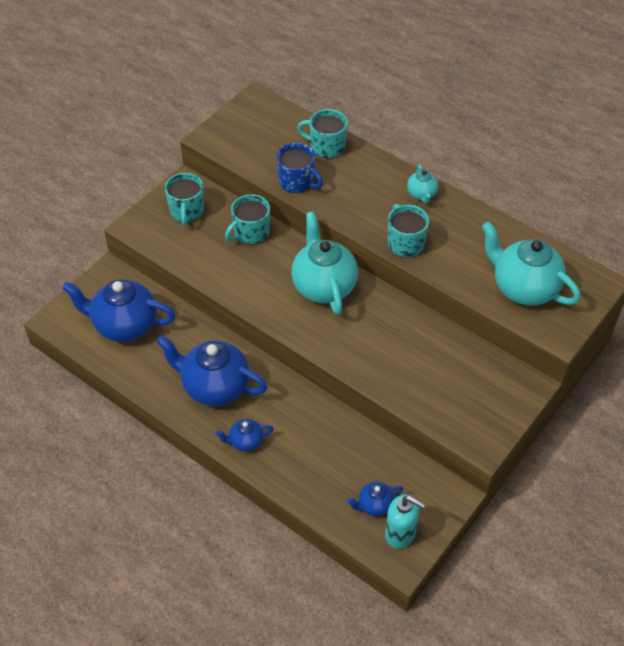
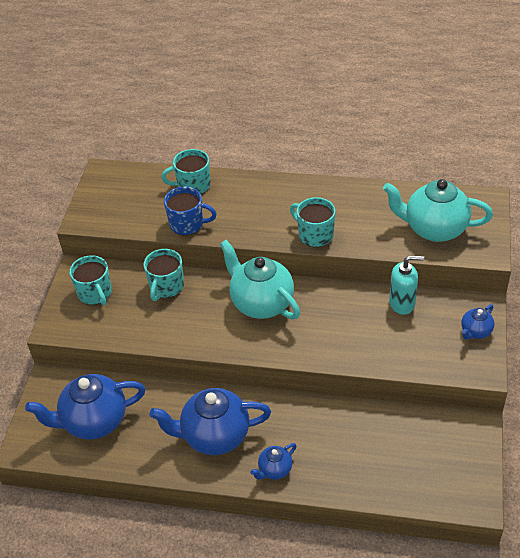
camera: 25 degrees left, 5 degrees down
blue teapot [347,482,404,516] -> blue teapot moved to [461,304,494,340]
turquoise soap dispenser [385,494,425,549] -> turquoise soap dispenser moved to [389,255,424,315]
turquoise teapot [407,164,438,203] -> none

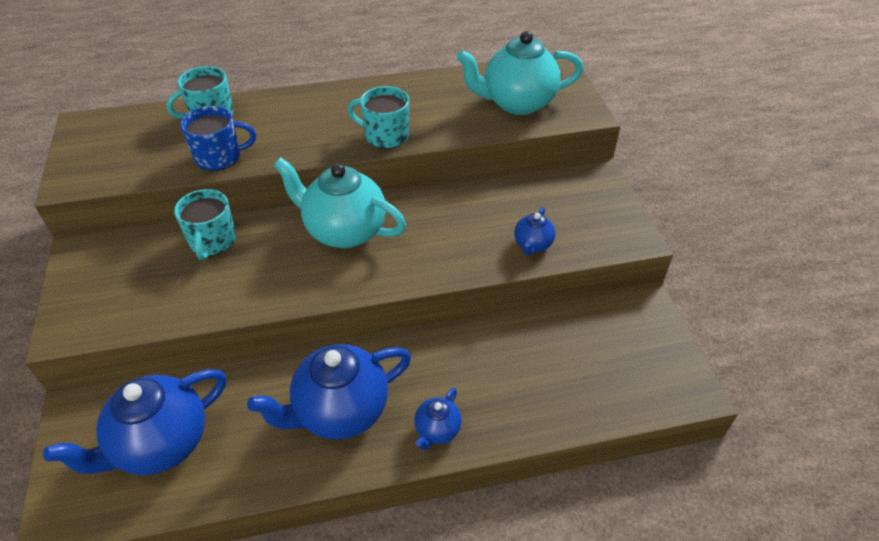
camera: 25 degrees left, 0 degrees up
turquoise mug [69,255,112,305] -> none
turquoise soap dispenser [389,255,424,315] -> none
blue teapot [461,304,494,340] -> blue teapot moved to [514,207,556,256]

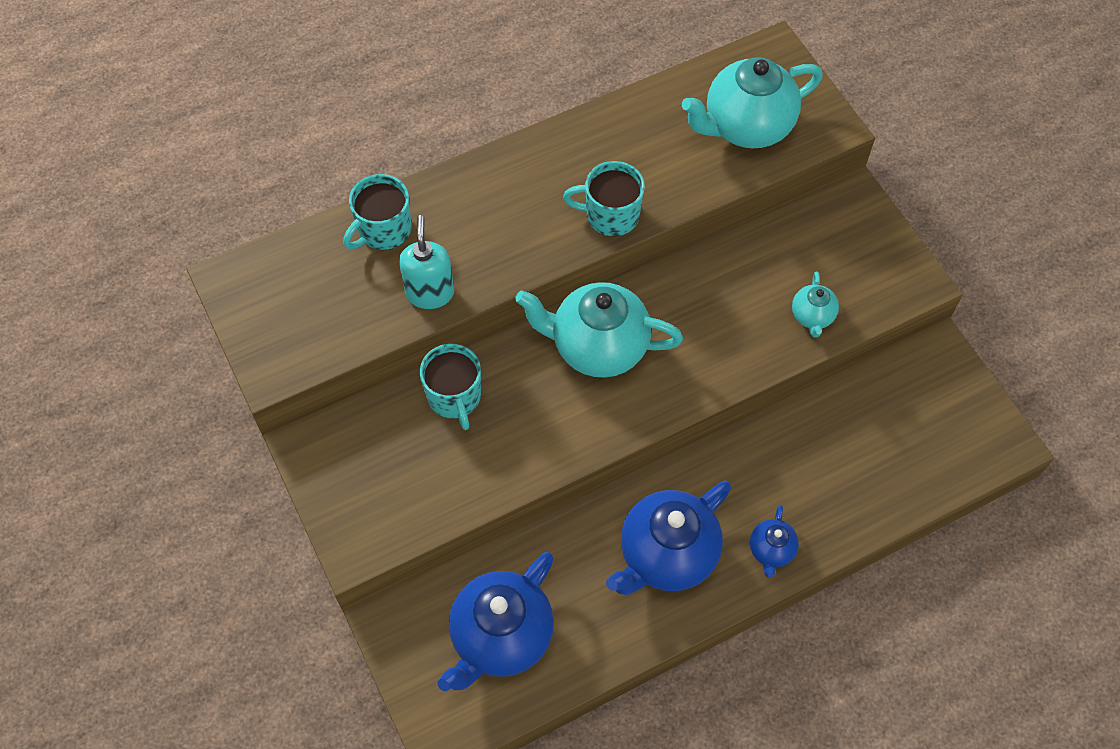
camera: 15 degrees left, 15 degrees up
blue mug [180,106,256,171] -> turquoise soap dispenser [399,215,454,309]
blue teapot [514,207,556,256] -> turquoise teapot [792,271,839,338]

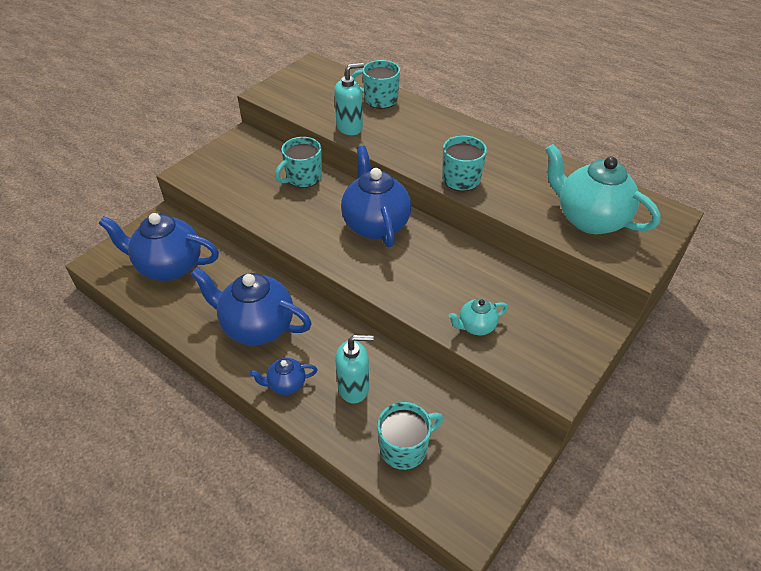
camera: 65 degrees right, 15 degrees down
turquoise teapot [515,282,683,378] -> blue teapot [341,146,411,247]
none -> turquoise soap dispenser [335,335,374,403]
none -> turquoise mug [377,402,443,470]

